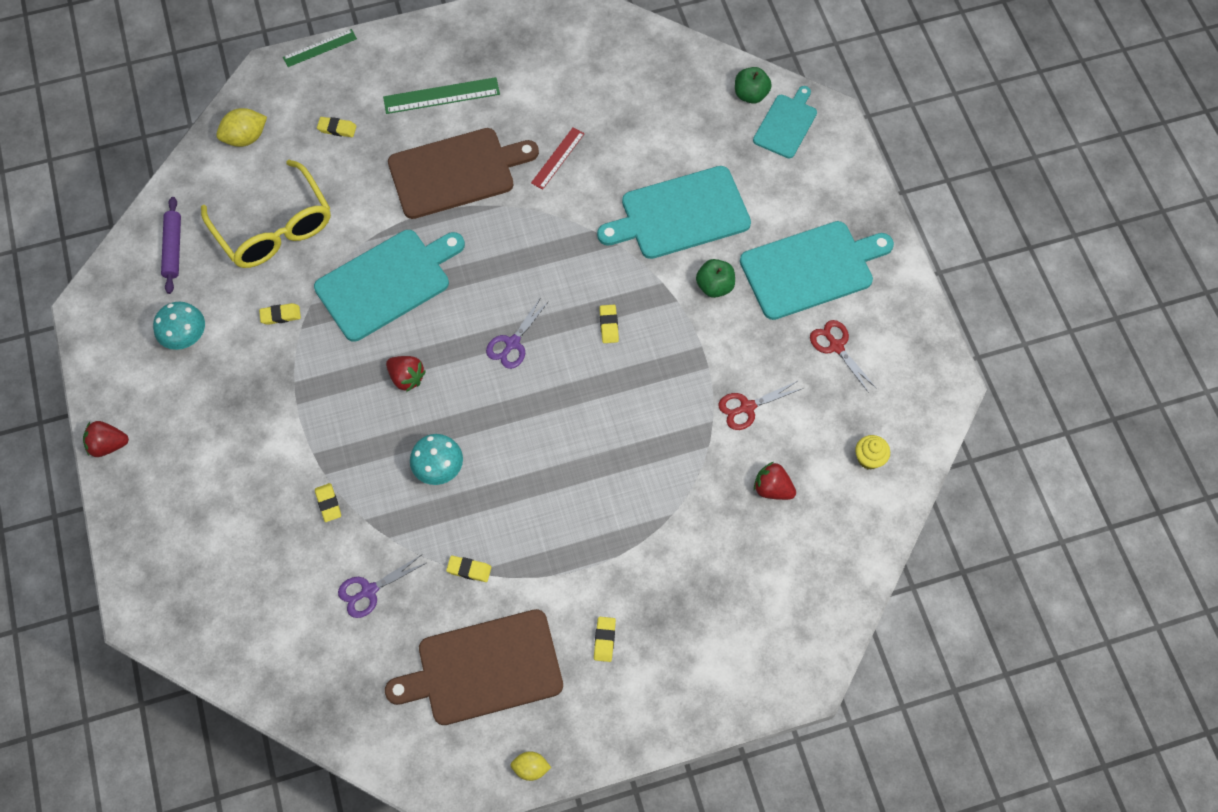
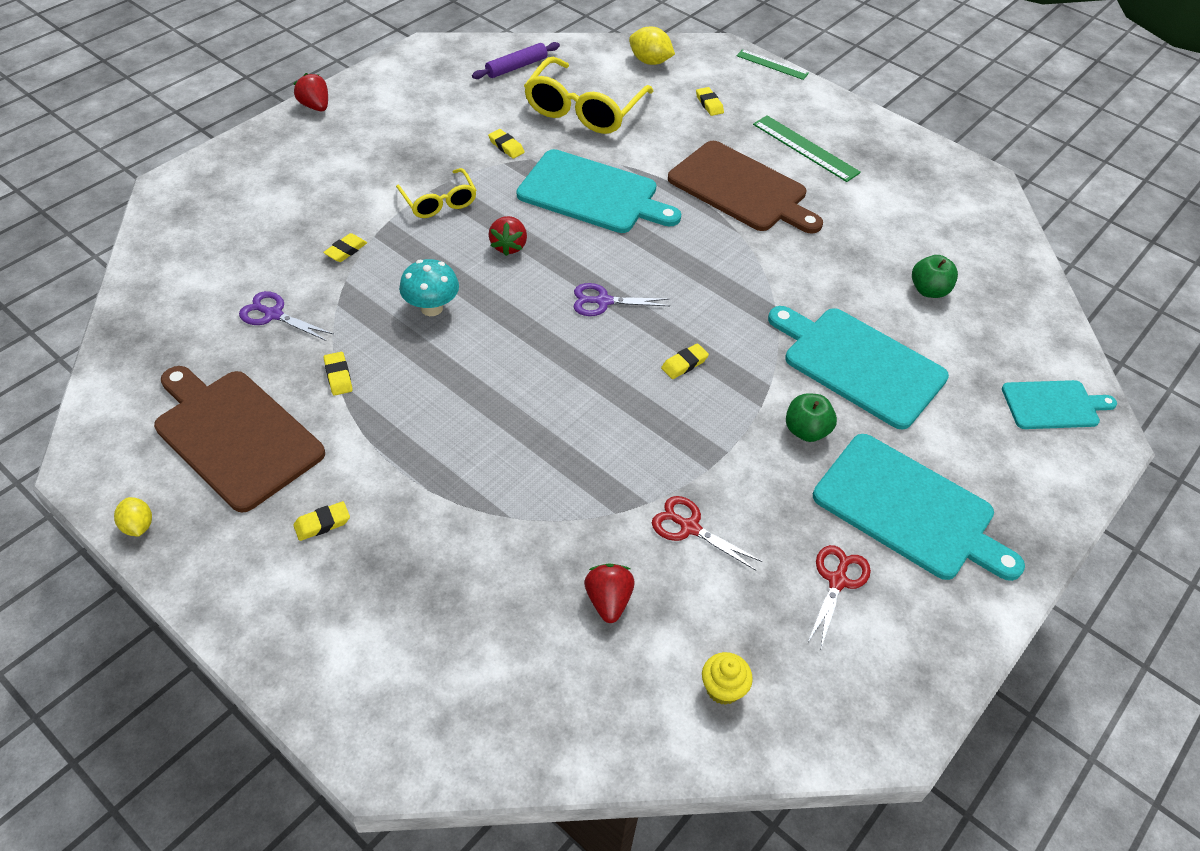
camera: 55 degrees right, 15 degrees down
turquoise mushroom [153,302,205,350] -> none
red ruler [531,128,585,190] -> none
green apple [735,67,772,104] -> green apple moved to [912,255,958,298]
none -> yellow glasses [396,168,476,218]

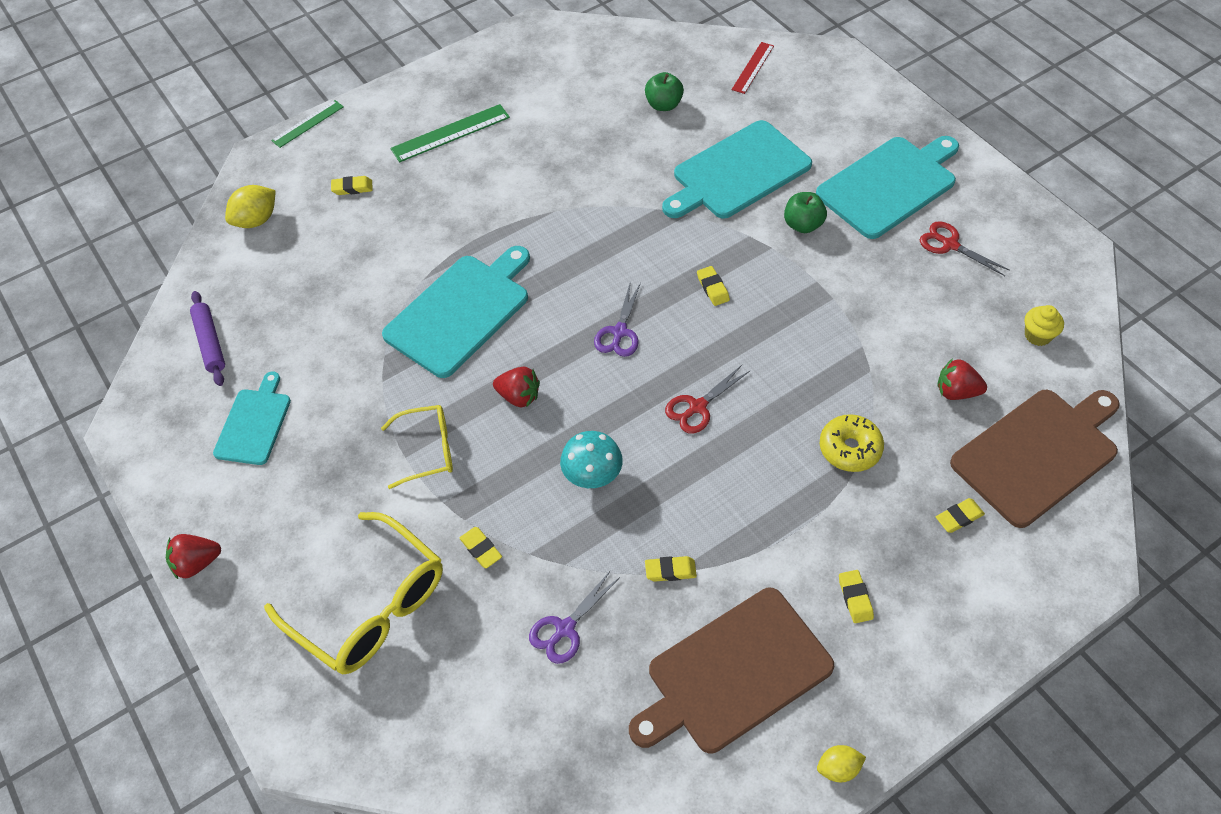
camera: 70 degrees left, 5 degrees up
yellow eraser [488,129,525,159] -> yellow eraser moved to [936,498,985,533]
yellow glasses [524,57,654,134] -> yellow glasses moved to [264,512,443,674]
red scissors [652,496,763,571] -> red scissors moved to [665,365,750,434]
brown cutting board [668,141,823,233] -> brown cutting board moved to [950,390,1120,528]
turquoise cutting board [1002,380,1117,429] -> turquoise cutting board moved to [213,372,291,465]
none -> red ruler [731,42,774,94]
none -> yellow donut [820,414,884,472]

